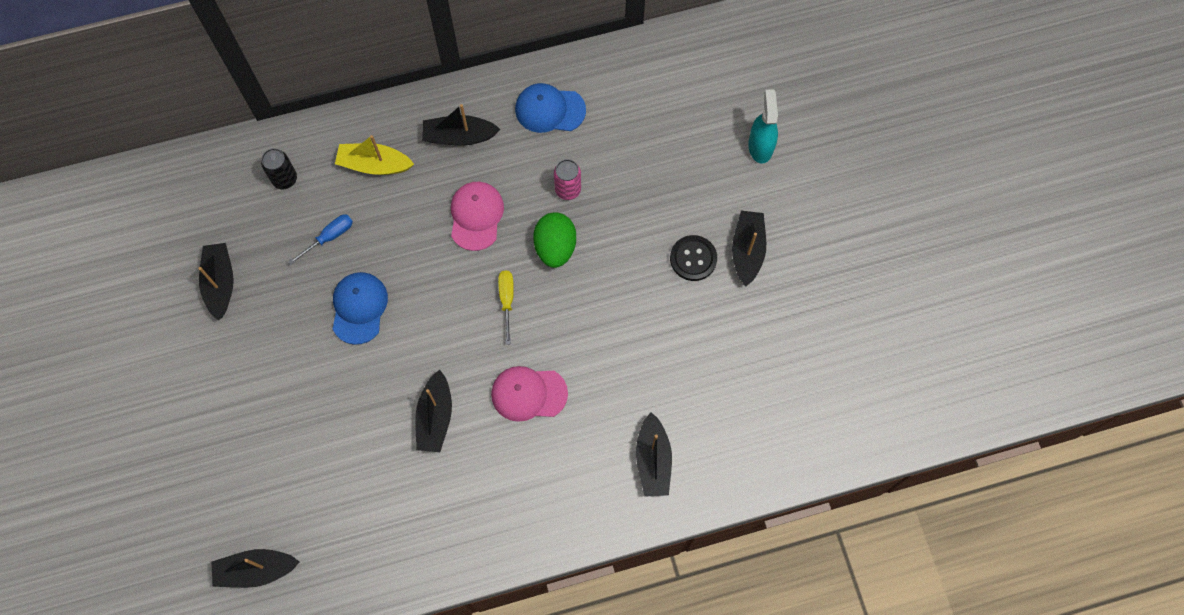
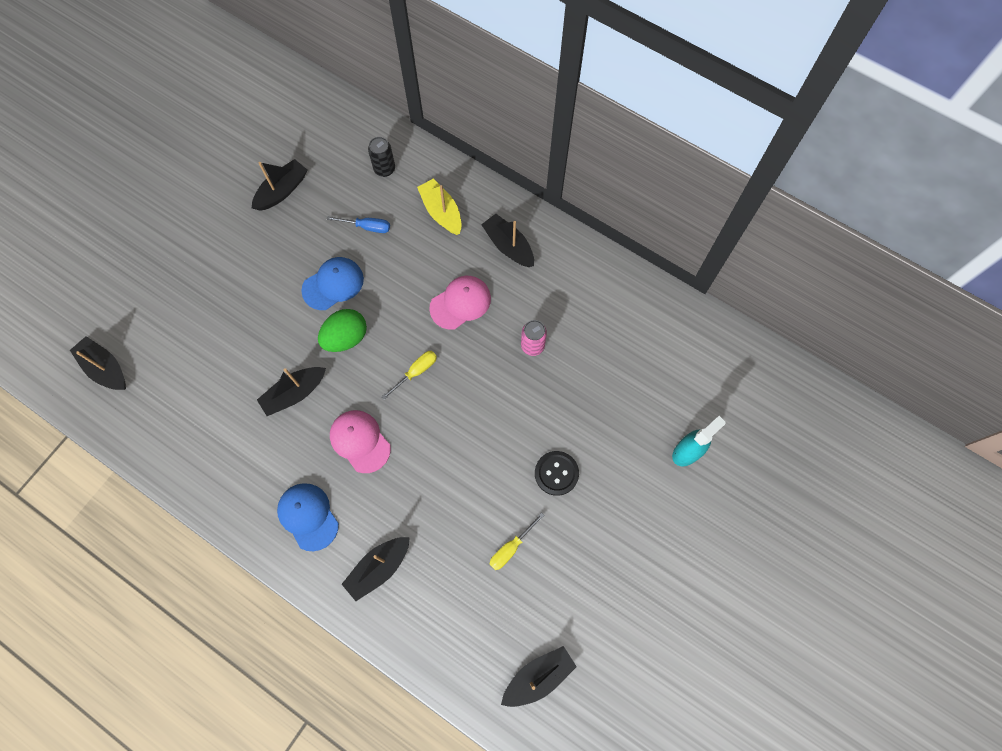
camera: 50 degrees right, 0 degrees up
blue cap [515,83,586,133] -> blue cap moved to [277,483,339,551]
green egg [533,212,576,268] -> green egg moved to [318,309,367,352]
black boat [732,211,766,287] -> black boat moved to [501,646,577,707]
none -> yellow screwdriver [490,512,545,570]

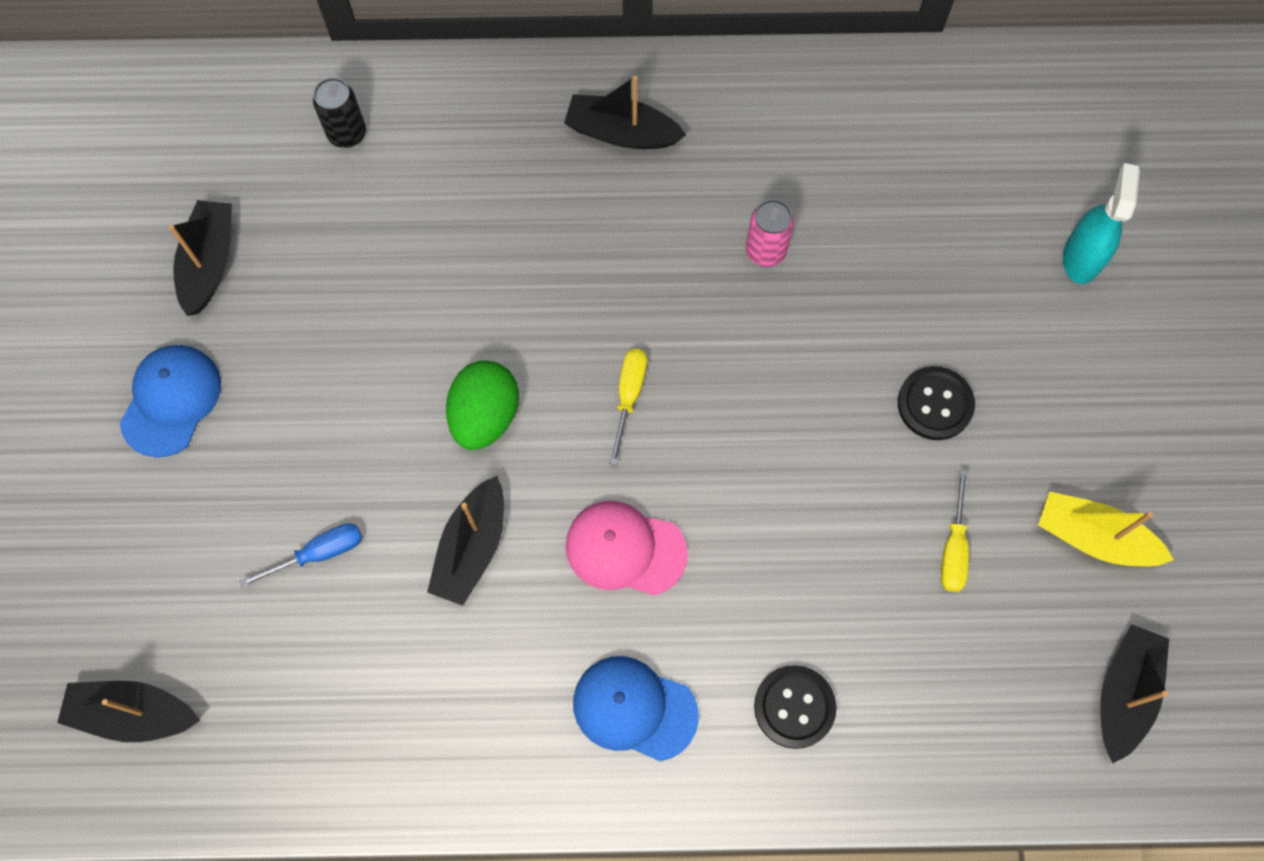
camera: 35 degrees left, 0 degrees up
blue cap [302,257,364,310] -> blue cap moved to [120,345,221,458]
blue screwdriver [327,216,390,233] -> blue screwdriver moved to [239,523,362,588]
black boat [342,537,410,601] -> black button [754,665,837,749]
yellow boat [417,178,462,235] -> yellow boat moved to [1038,492,1174,566]
pink cap [429,276,491,330] -> none

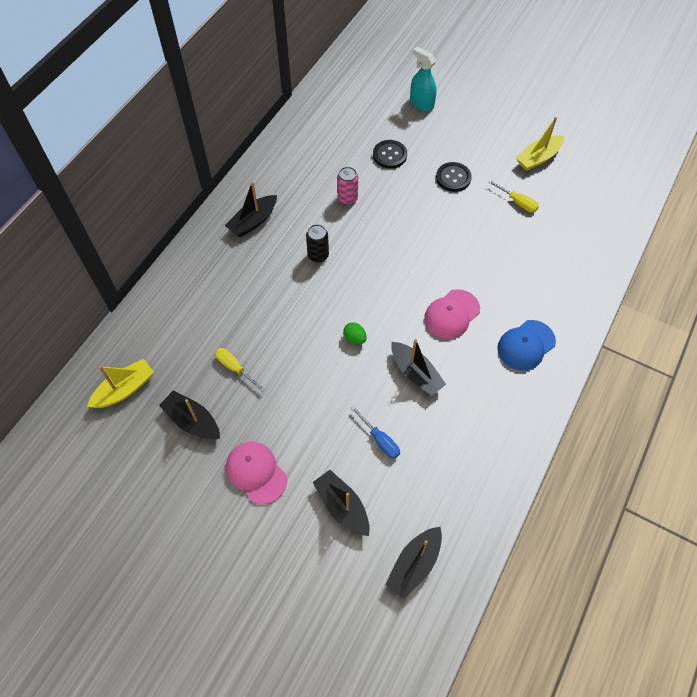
camera: 60 degrees left, 10 degrees down
blue cap [120,345,221,458] -> pink cap [226,442,287,505]
blue screwdriver [239,523,362,588] -> blue screwdriver turned 135 degrees clockwise [351,406,400,459]
black can [313,77,366,148] -> black can moved to [306,224,329,263]
green egg [446,360,519,450] -> green egg [343,322,367,344], size x0.54
yellow screwdriver [609,349,647,465] -> yellow screwdriver moved to [215,348,265,392]
black button [754,665,837,749] -> black button moved to [373,140,407,168]
black boat [1100,624,1169,763] -> black boat moved to [313,470,370,536]
none -> yellow boat [87,359,154,408]

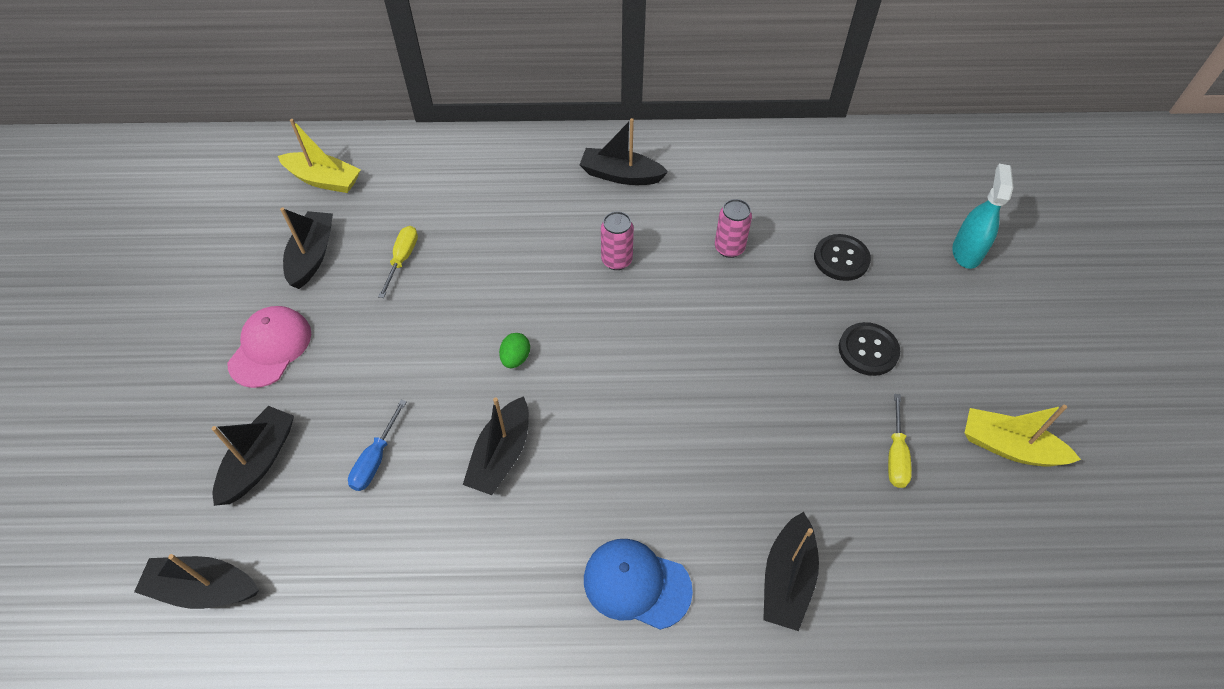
camera: 60 degrees right, 5 degrees down
black can [306,224,329,263] -> pink can [601,211,634,270]
pink cap [424,289,480,339] -> none
none -> black boat [763,512,819,631]

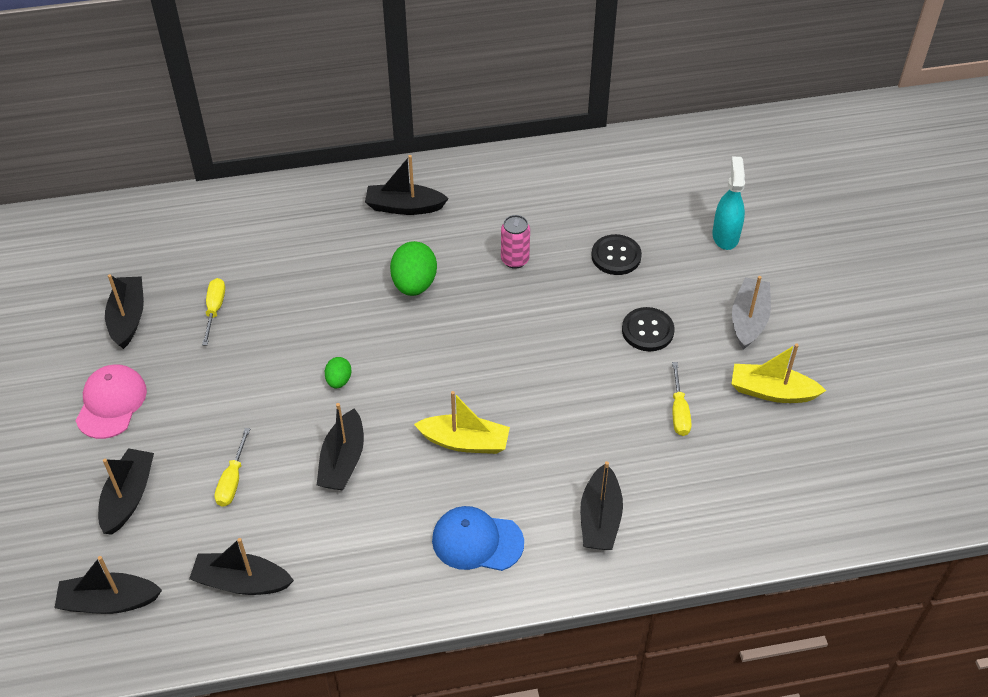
camera: 10 degrees left, 5 degrees down
yellow boat [278,119,361,193] -> yellow boat moved to [414,391,510,454]
blue screwdriver [348,400,407,491] -> yellow screwdriver [215,428,250,507]
pink can [601,211,634,270] -> green egg [390,241,437,296]
none -> black boat [189,538,294,595]
none -> grey boat [732,276,771,349]

